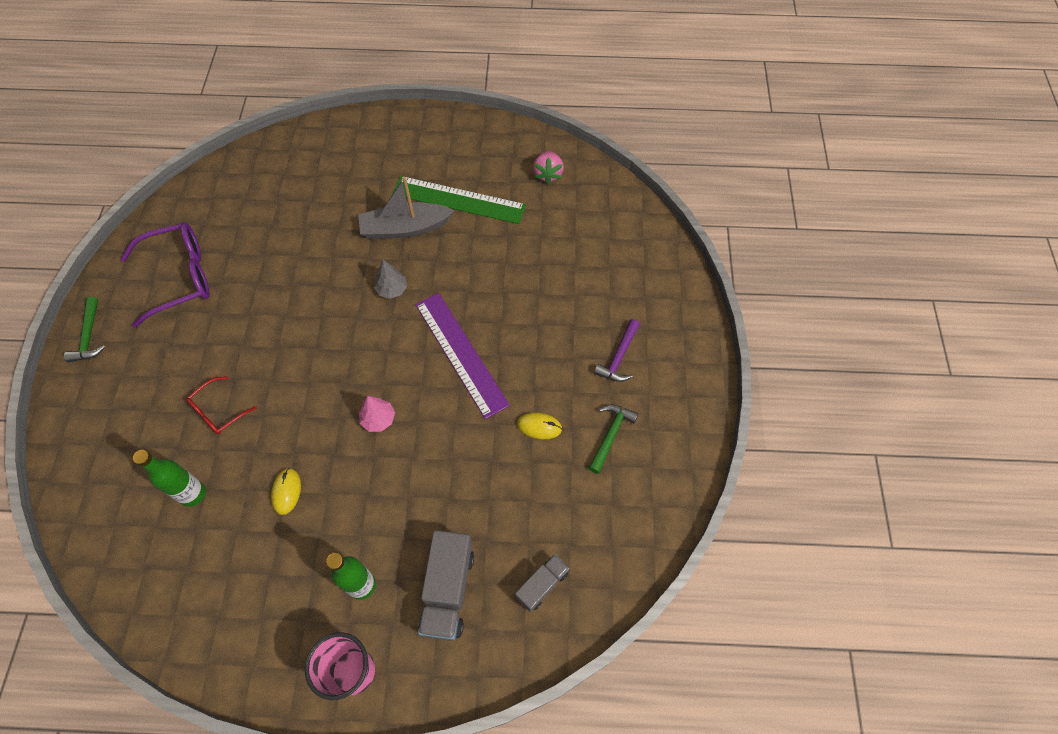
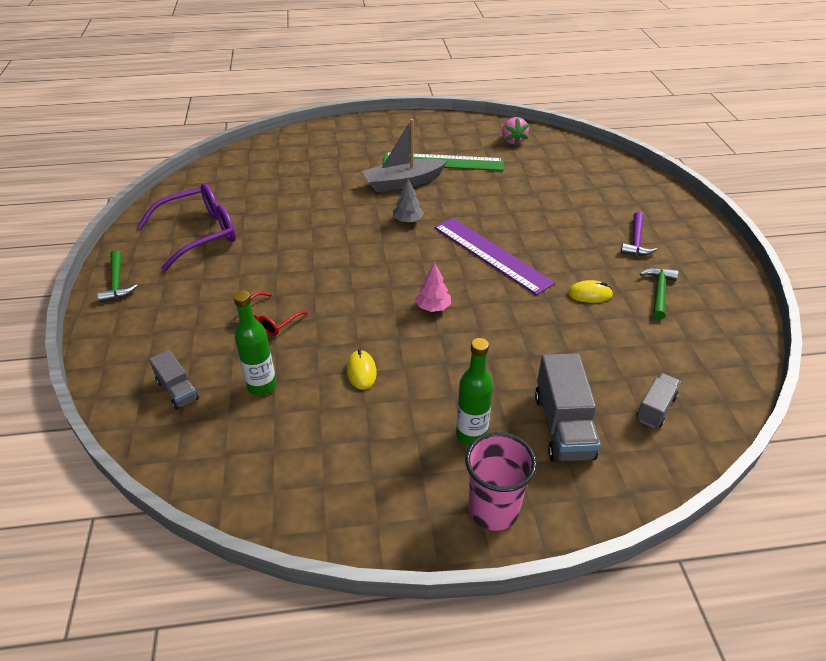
camera: 10 degrees left, 20 degrees down
none -> grey truck [149,350,199,410]

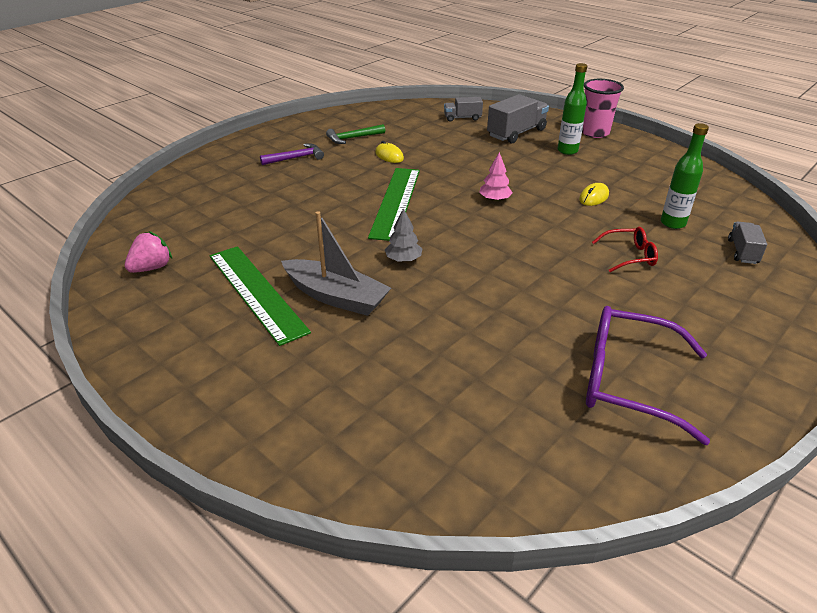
camera: 130 degrees left, 5 degrees down
green hammer [97,250,138,302] -> none
purple ruler [434,218,555,295] -> green ruler [368,168,420,241]

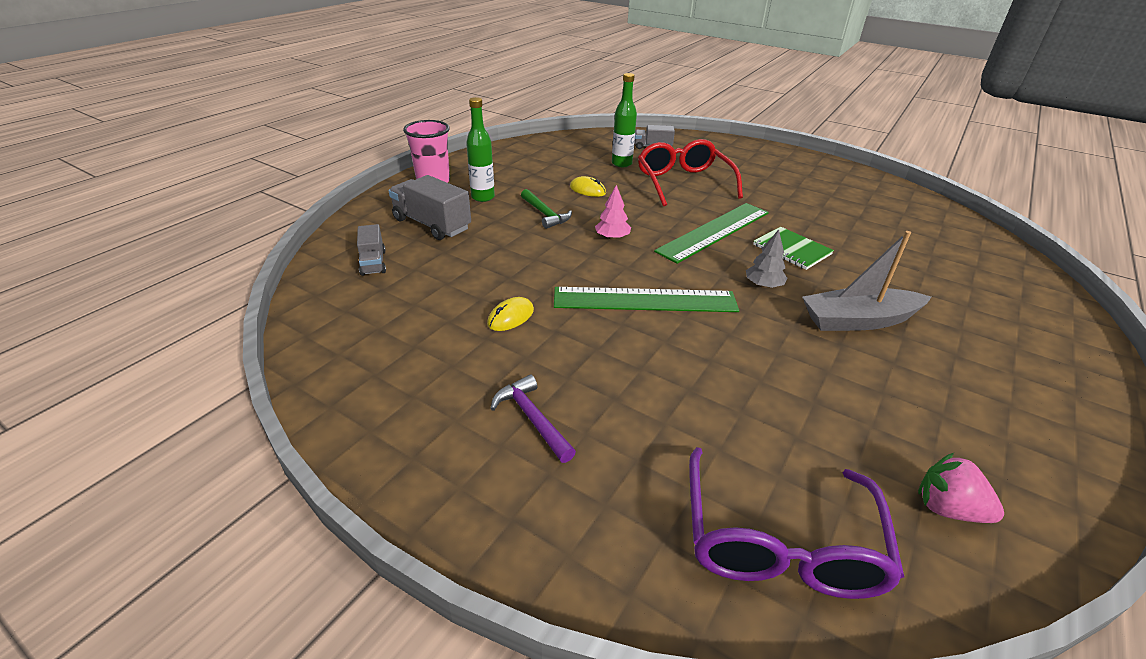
camera: 100 degrees left, 0 degrees up
green ruler [210,246,311,346] -> green ruler moved to [654,203,769,264]
grey boat [281,211,391,316] -> grey boat turned 120 degrees counterclockwise [802,231,931,331]
green hammer [326,124,385,144] -> green hammer moved to [521,189,572,229]
purple glasses [586,306,710,445] -> purple glasses moved to [689,447,904,599]
red glasses [592,227,658,272] -> red glasses [638,139,743,206], size x1.89
none -> green notebook [753,227,834,270]

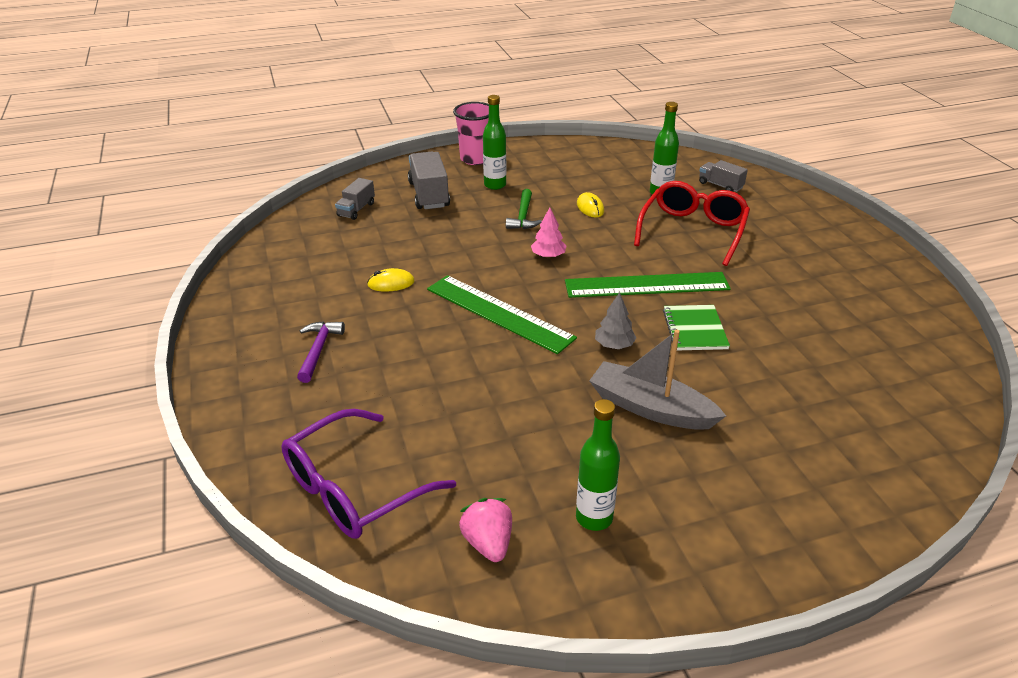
camera: 40 degrees right, 0 degrees up
none -> green bottle [576,399,620,531]

